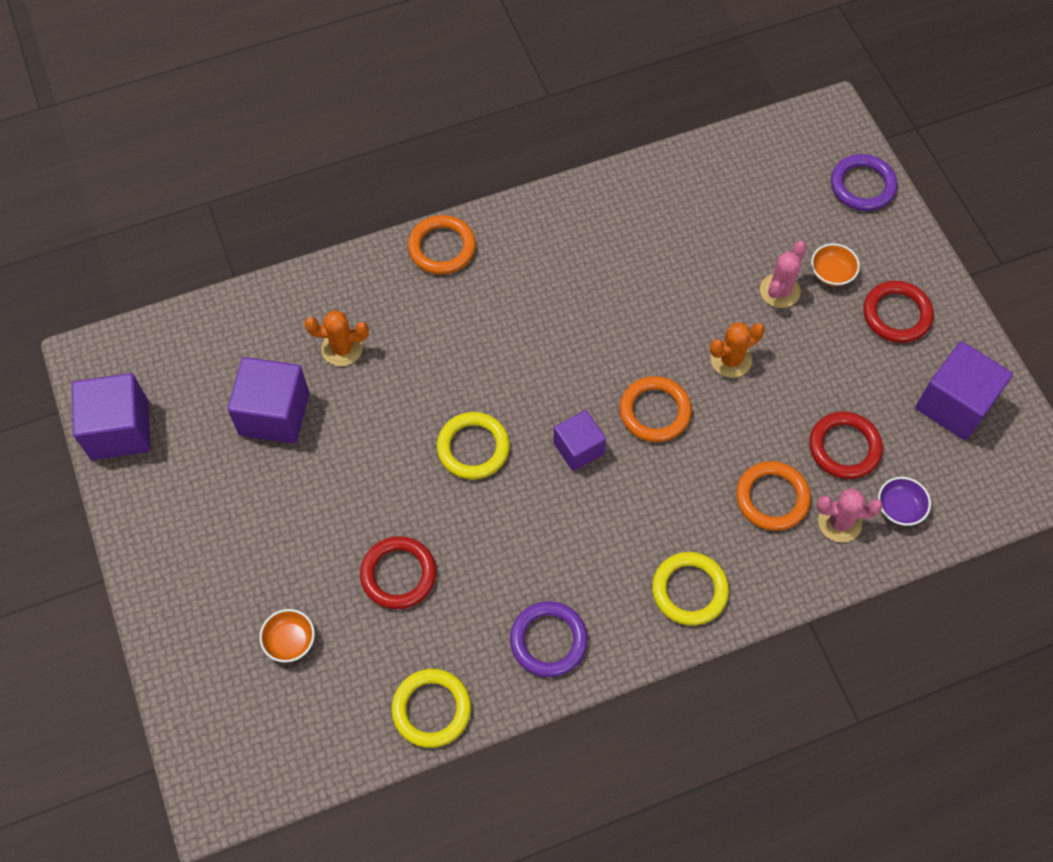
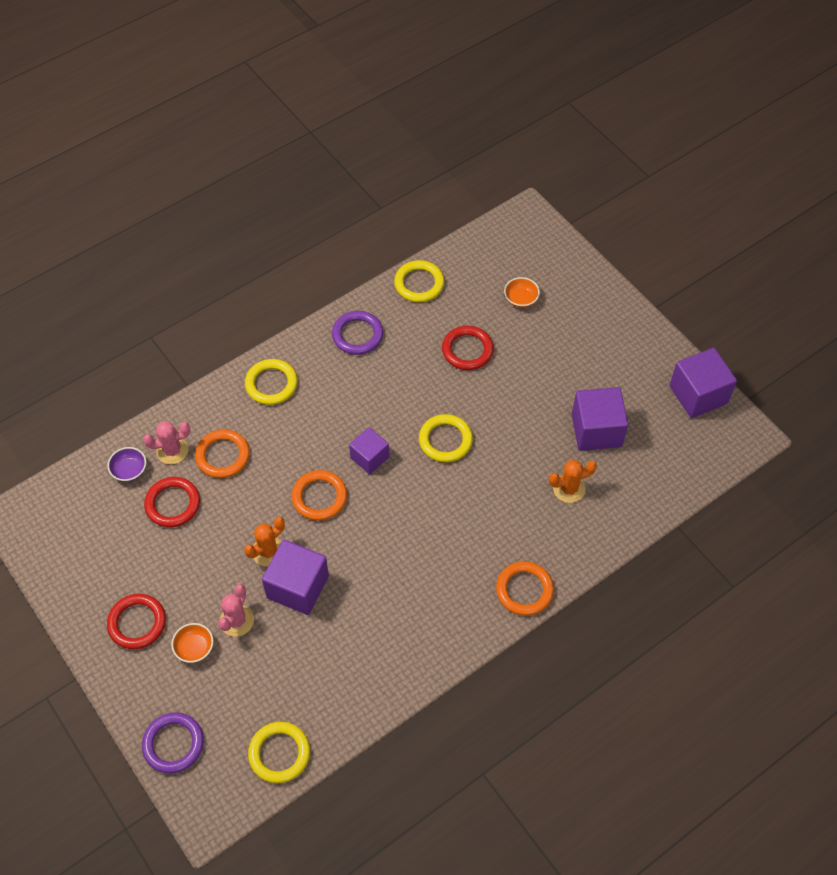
camera: 165 degrees right, 5 degrees down
purple cube [915,341,1013,440] -> purple cube moved to [262,540,329,615]
none -> yellow ring [248,722,310,783]

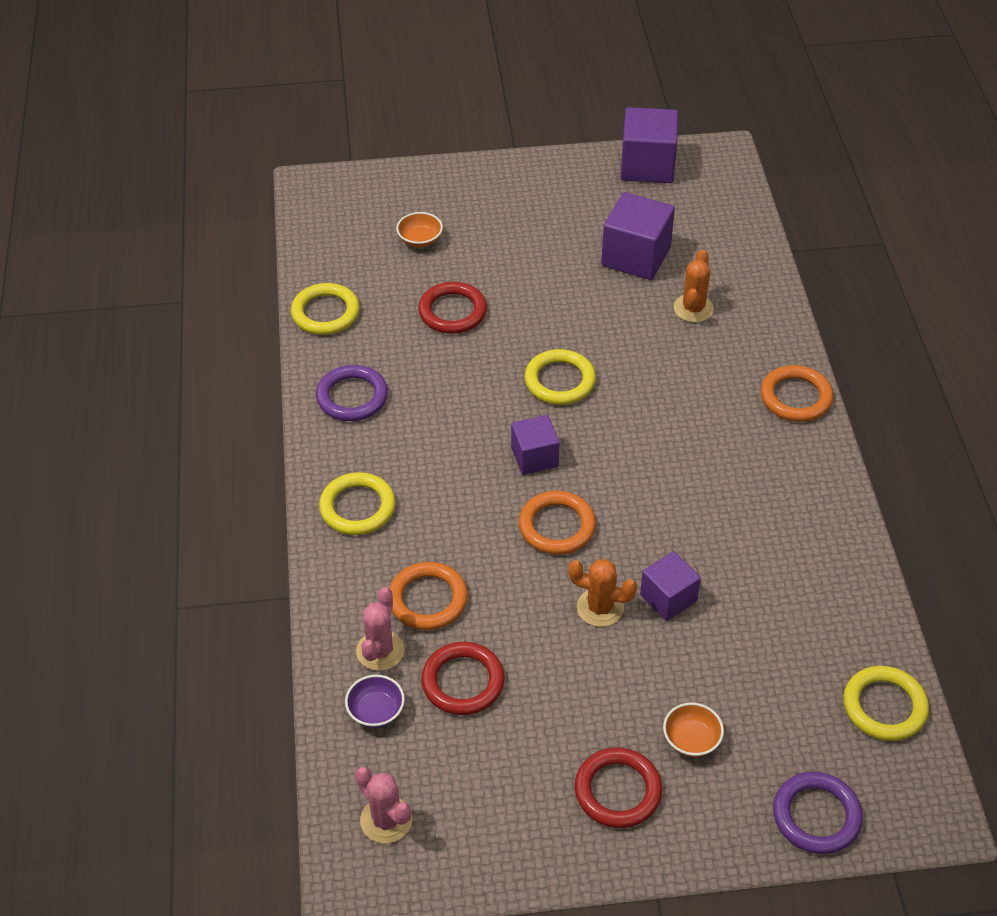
camera: 60 degrees left, 10 degrees down
pink cactus [218,584,254,637] -> pink cactus moved to [355,767,412,844]
orange cactus [244,517,285,567] -> orange cactus turned 60 degrees counterclockwise [568,559,637,627]
purple cube [262,540,329,615] -> purple cube [640,551,701,621], size x0.63

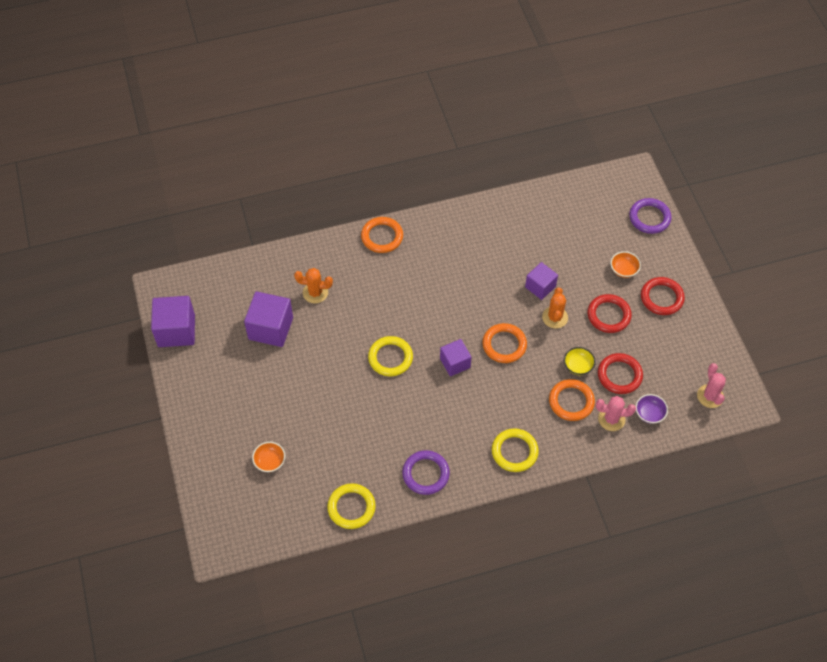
camera: 100 degrees left, 10 degrees up
pink cactus [355,767,412,844] -> pink cactus turned 45 degrees counterclockwise [697,363,726,408]
red ring [418,282,487,334] -> red ring moved to [588,294,632,333]
yellow ring [843,666,929,741] -> none
none -> yellow bowl [564,347,596,375]

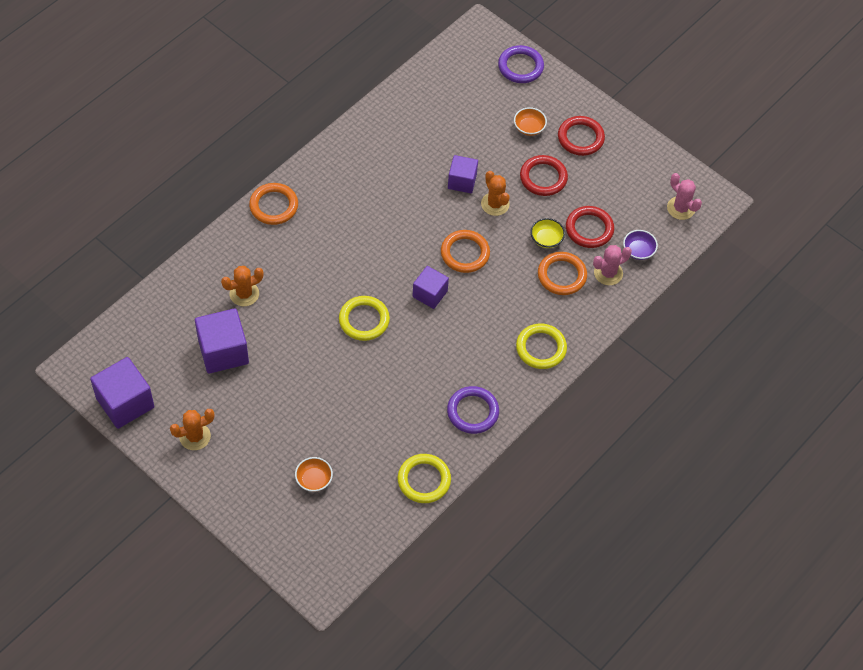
camera: 35 degrees left, 0 degrees up
none -> orange cactus [170,409,214,450]

